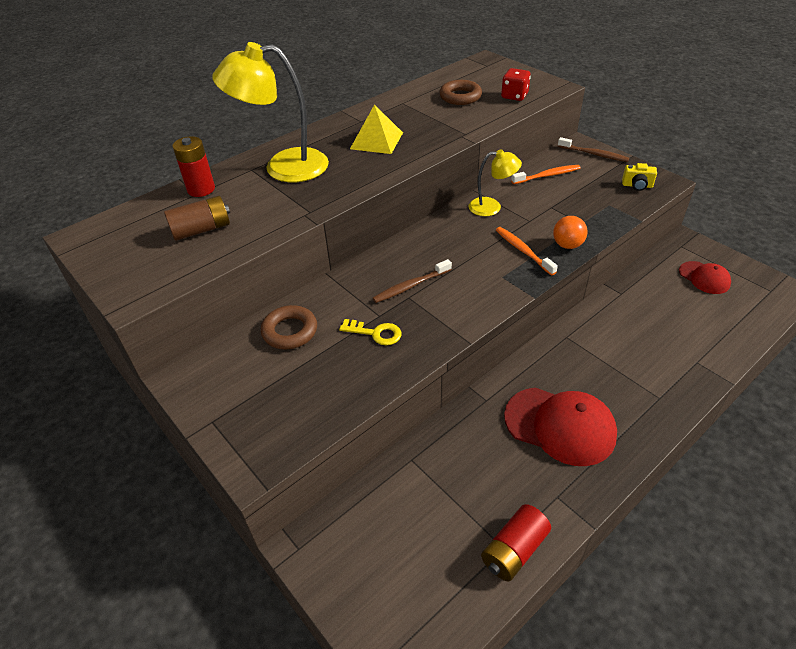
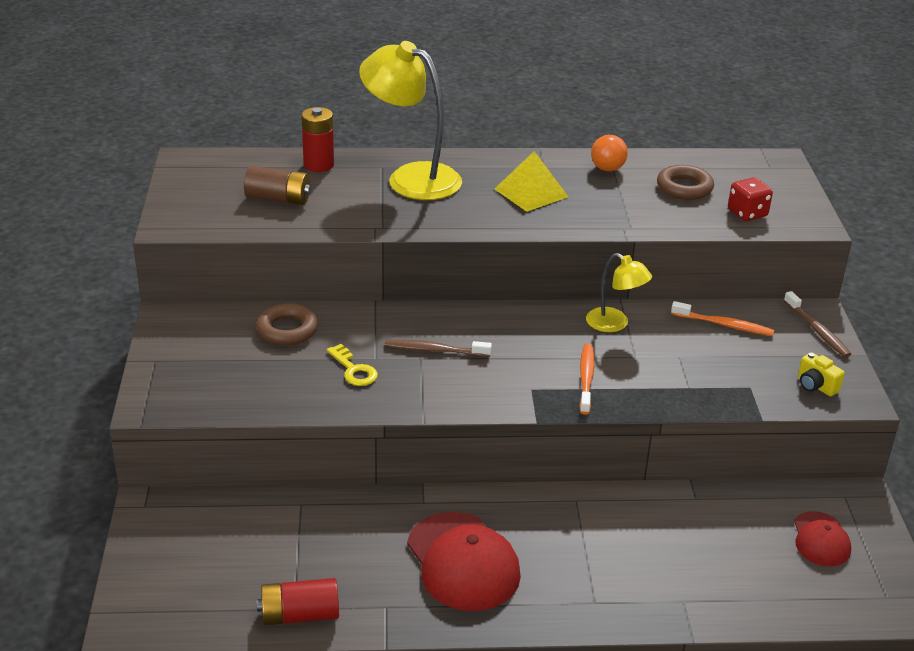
camera: 35 degrees right, 10 degrees down
orange ball [553,216,587,249] -> orange ball moved to [591,135,628,171]

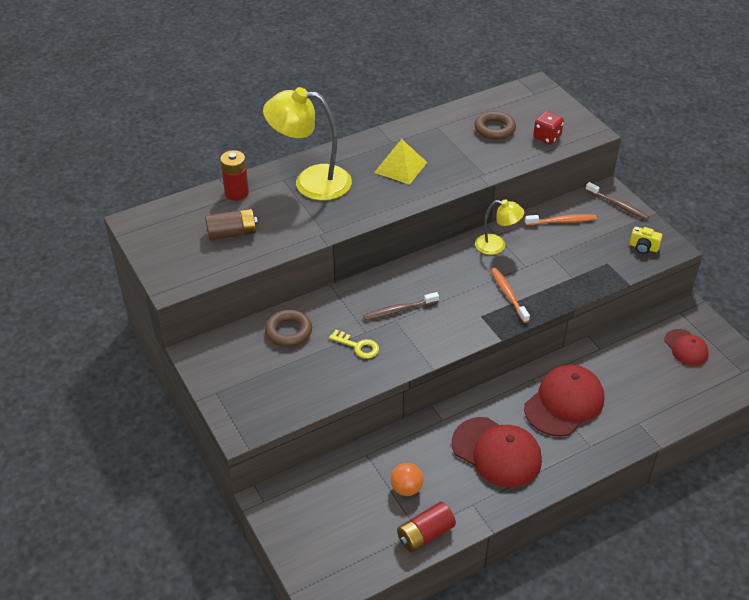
camera: 25 degrees left, 10 degrees up
orange ball [591,135,628,171] -> orange ball moved to [390,463,424,496]
none -> red cap [524,365,604,436]

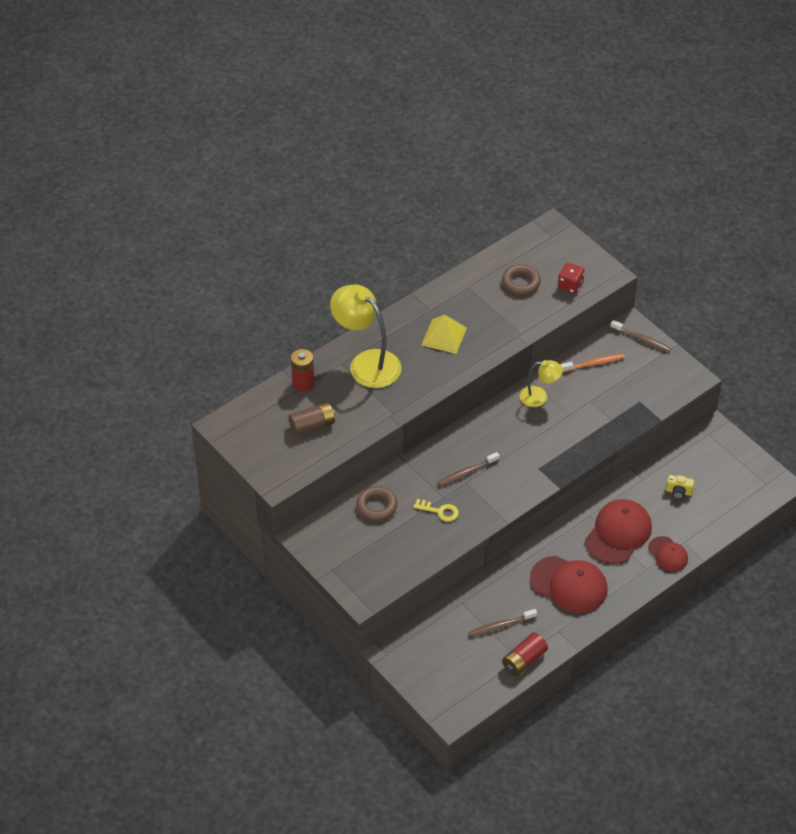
camera: 10 degrees left, 5 degrees up
yellow lamp [263,87,352,200] -> yellow lamp turned 45 degrees clockwise [330,284,401,388]
orange ball [390,463,424,496] -> brown toothbrush [469,609,537,637]
orange toothbrush [491,268,530,323] -> none
yellow camera [629,227,662,254] -> yellow camera moved to [666,475,695,499]
red cap [664,329,709,366] -> red cap moved to [648,536,688,572]

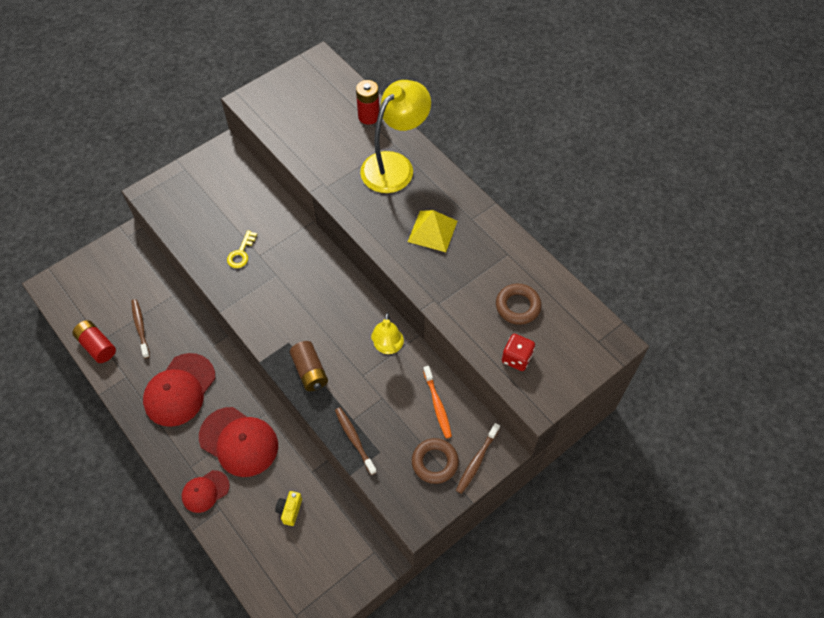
camera: 90 degrees right, 10 degrees up
brown battery [289,402,335,436] -> brown battery moved to [290,341,328,391]
brown ring [356,486,398,521] -> brown ring moved to [412,438,459,484]
brown toothbrush [438,452,500,486] -> brown toothbrush moved to [335,407,377,475]

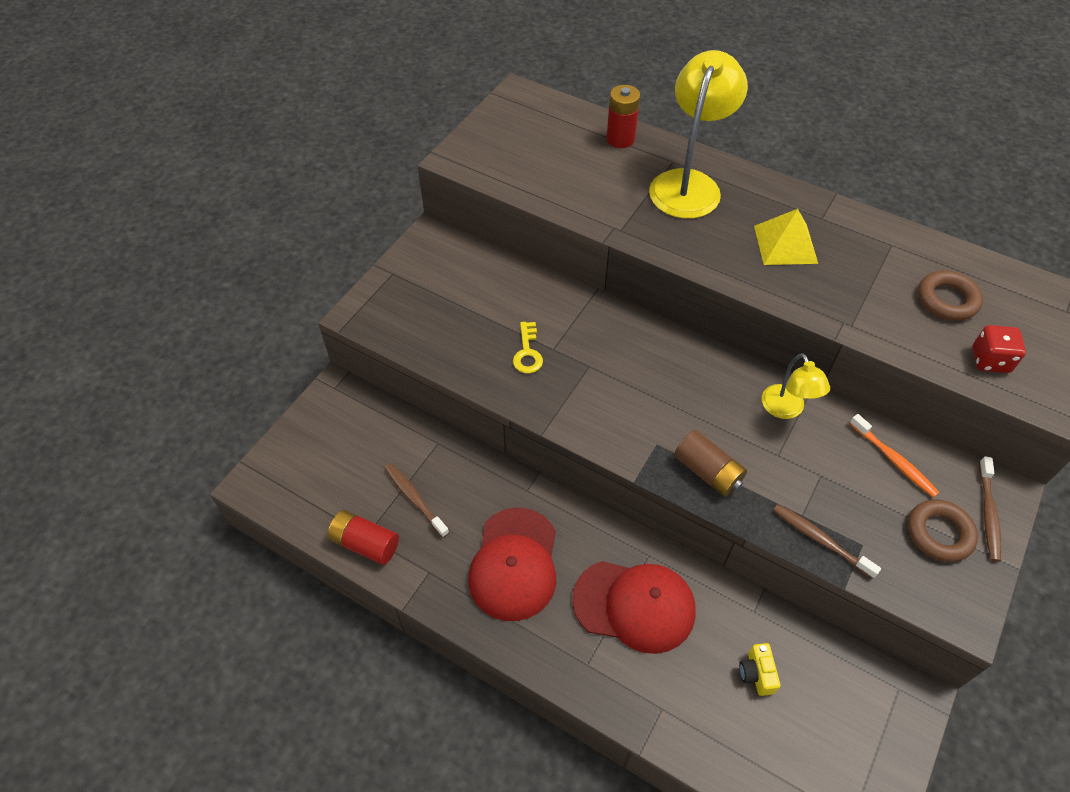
camera: 20 degrees left, 5 degrees down
red cap [182,470,230,513] -> none

